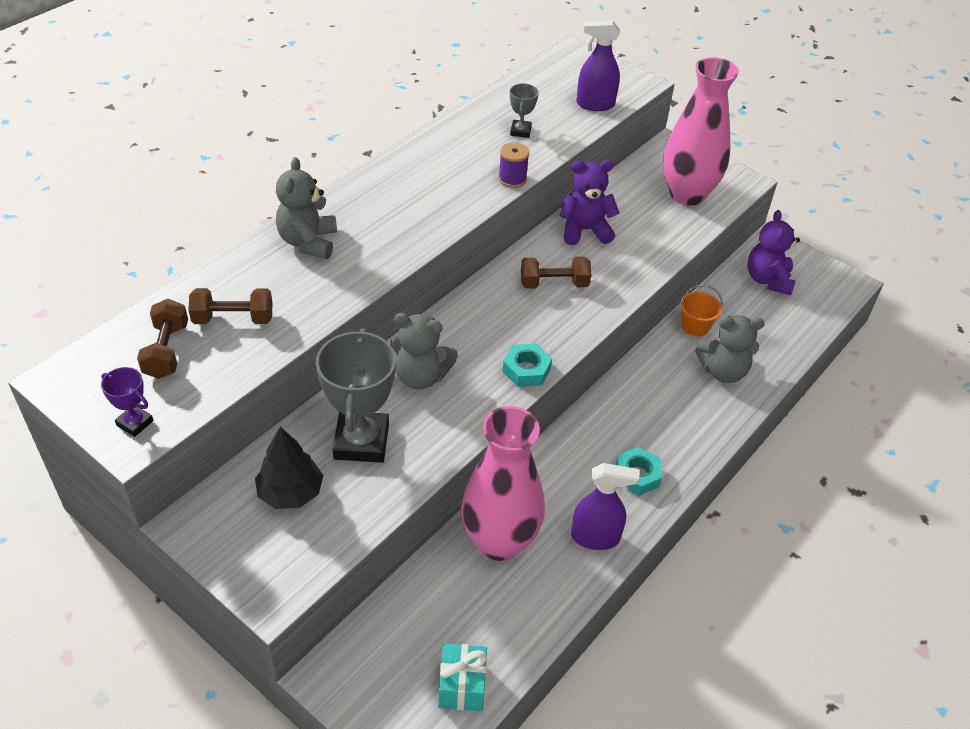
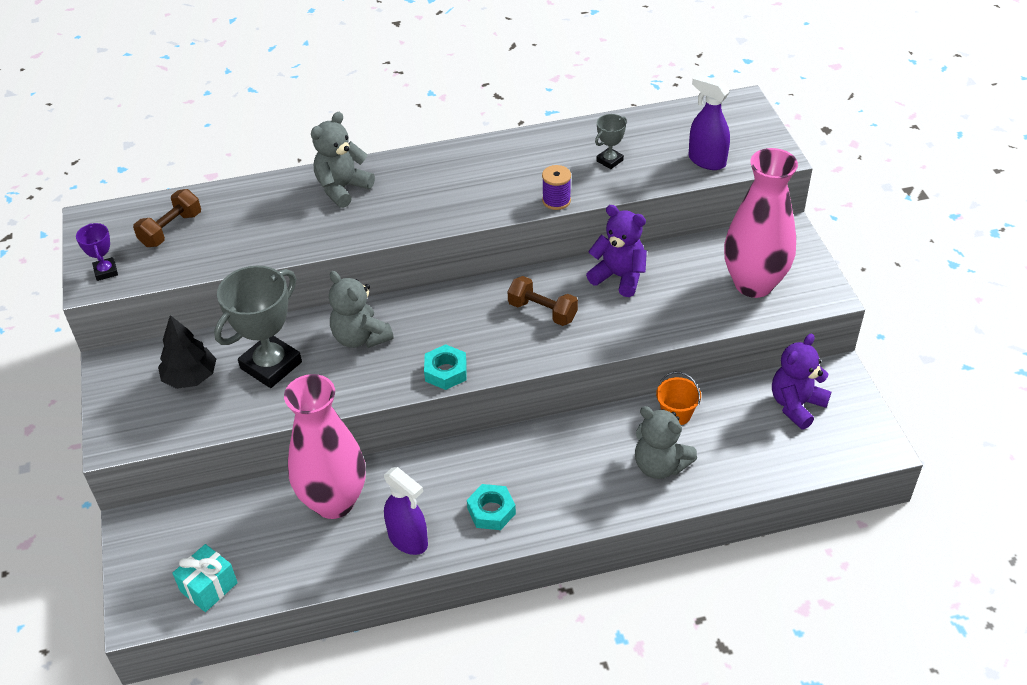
camera: 40 degrees right, 0 degrees up
brown dumbbell [188,288,273,324] -> none

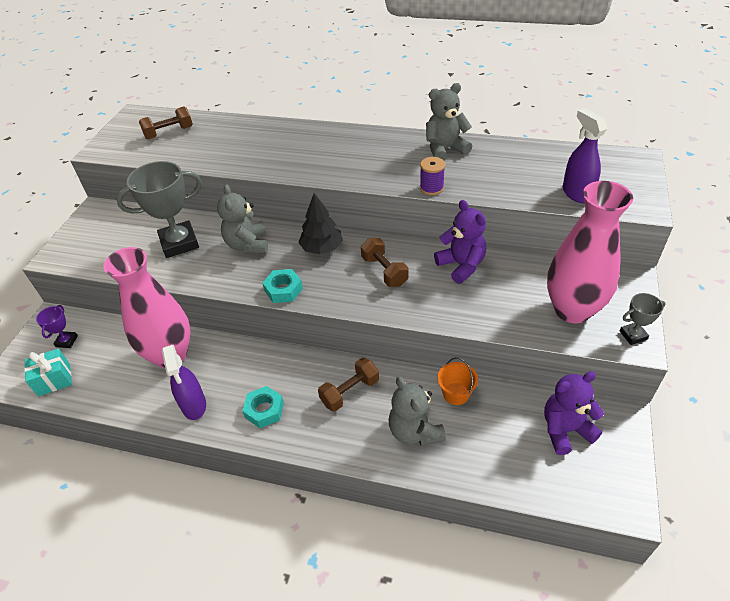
camera: 30 degrees right, 0 degrees up
purple trophy [76,223,118,281] -> purple trophy moved to [36,305,78,348]
black tree [158,315,216,389] -> black tree moved to [298,193,343,254]
grey teddy bear [311,112,375,208] -> grey teddy bear moved to [426,83,472,161]
grey trophy [595,114,627,169] -> grey trophy moved to [620,293,666,345]
none -> brown dumbbell [318,358,379,412]

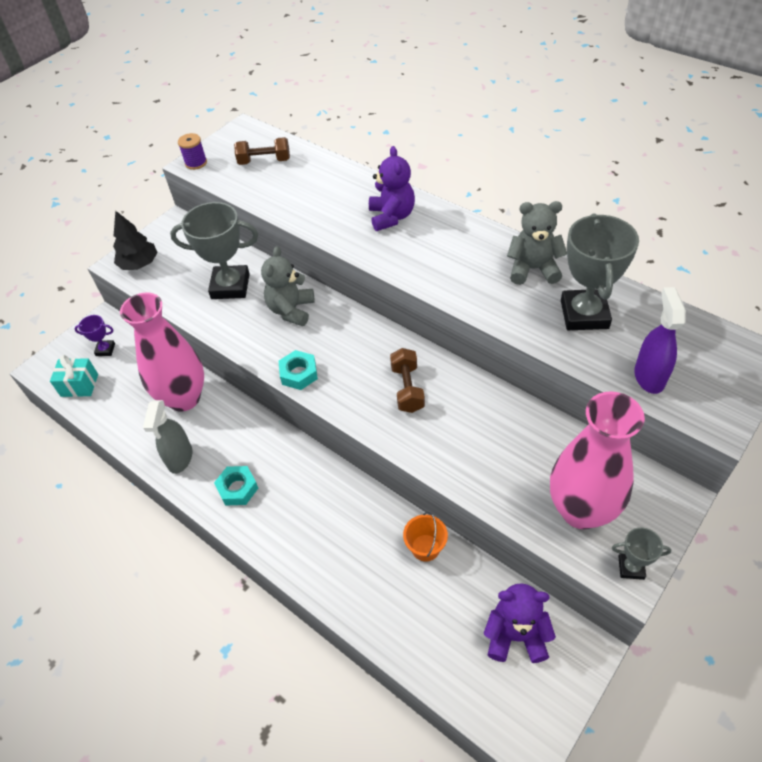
camera: 25 degrees right, 5 degrees up
purple trophy [36,305,78,348] -> purple trophy turned 60 degrees clockwise [74,315,115,356]
purple spray bottle [162,345,206,420] -> grey spray bottle [143,400,192,474]
black tree [298,193,343,254] -> black tree moved to [113,210,158,270]
brown dumbbell [318,358,379,412] -> none
grey teddy bear [389,376,446,446] -> none
purple spool [420,157,445,195] -> purple spool moved to [178,133,207,170]
purple teddy bear [434,200,486,284] -> purple teddy bear moved to [369,146,415,231]
none -> grey trophy [561,213,639,330]

